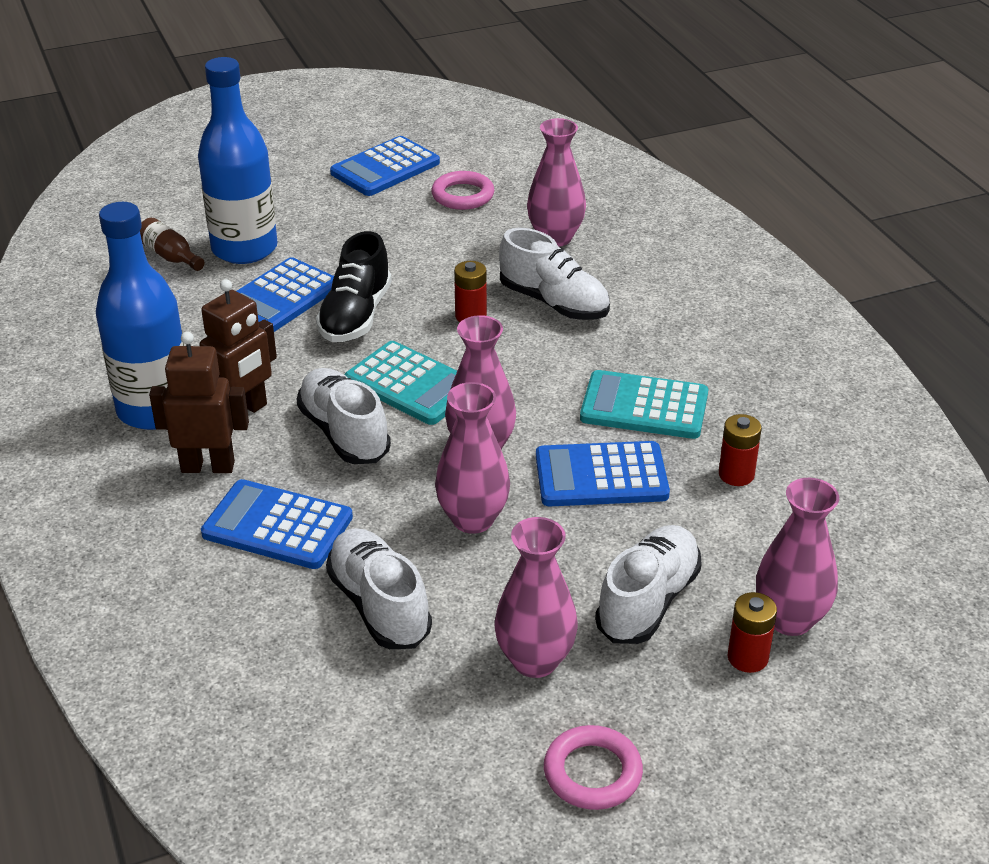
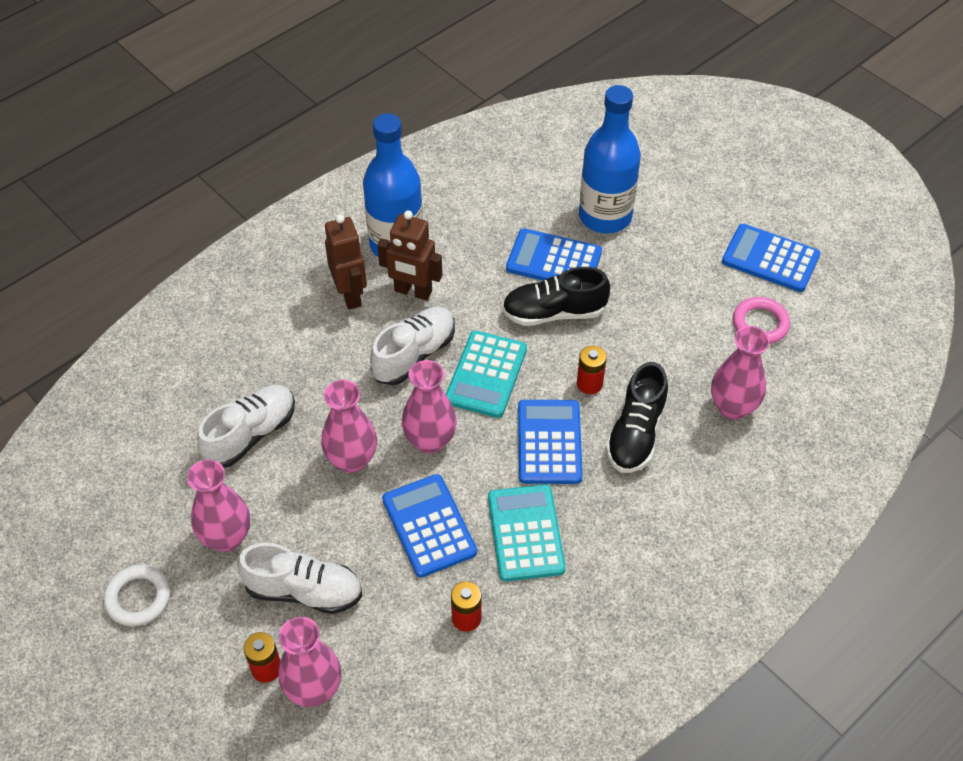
camera: 70 degrees right, 15 degrees up
brown bottle [140,218,205,271] -> none
blue calculator [201,479,353,569] -> blue calculator moved to [518,400,583,484]
white shoe [499,228,610,320] -> black shoe [606,362,668,473]
pink ring [544,725,643,810] -> white ring [103,565,170,626]

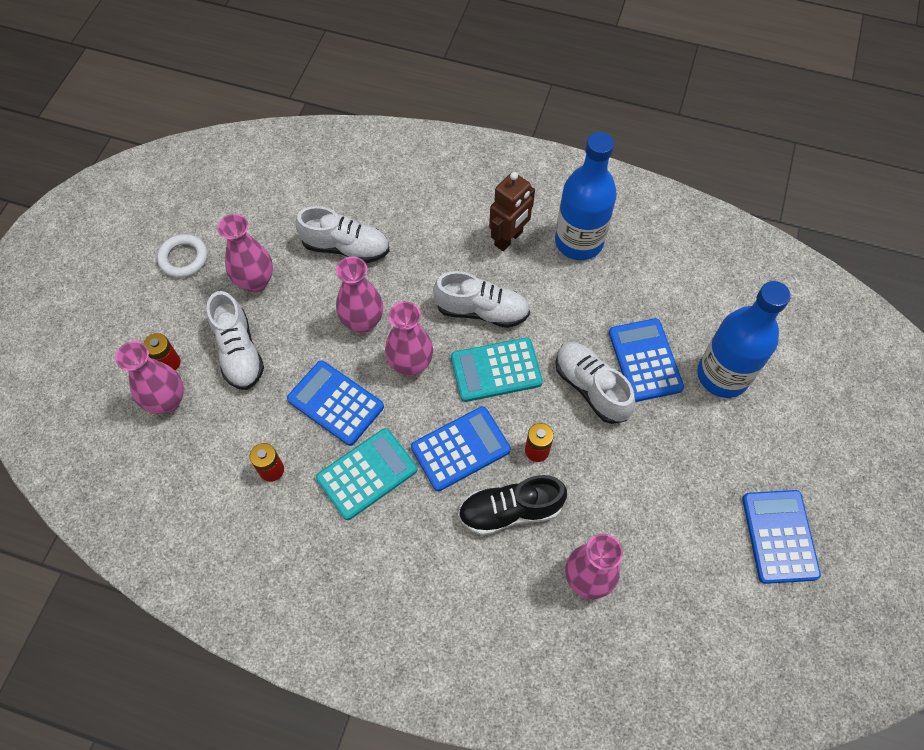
camera: 60 degrees right, 10 degrees up
brown robot [377,210,442,300] -> none
blue calculator [382,474,477,578] -> blue calculator turned 90 degrees counterclockwise [287,360,384,446]
black shoe [502,267,610,326] -> white shoe [555,342,635,424]
pink ring [733,297,790,344] -> none

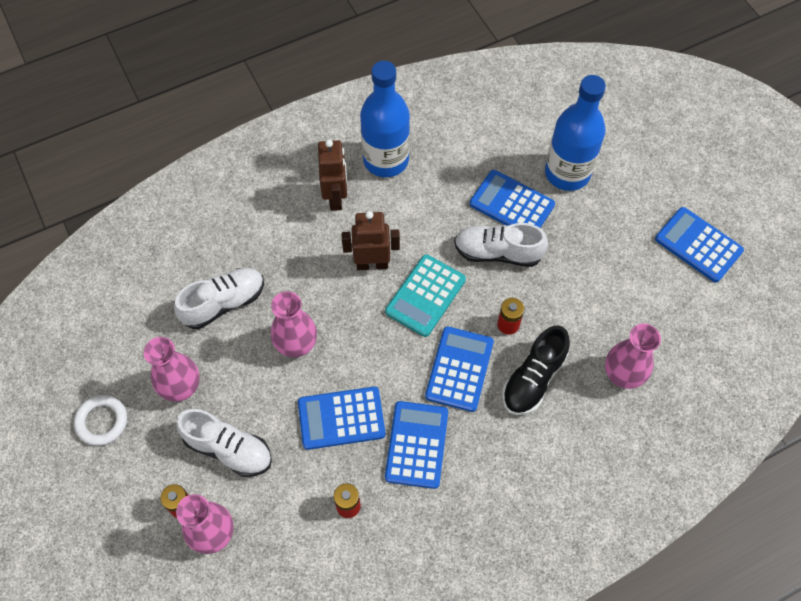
camera: 45 degrees left, 0 degrees up
turquoise calculator [316,428,417,520] -> blue calculator [385,401,448,489]
pink vase [385,301,433,376] -> none
white shoe [433,271,530,328] -> brown robot [341,211,400,270]

